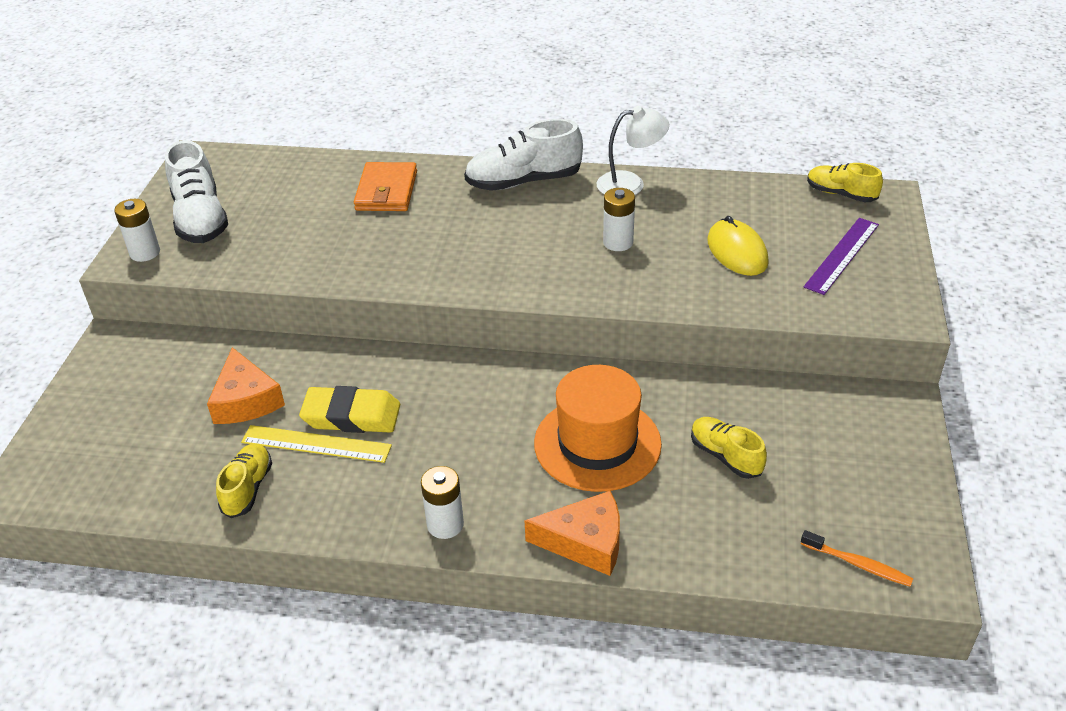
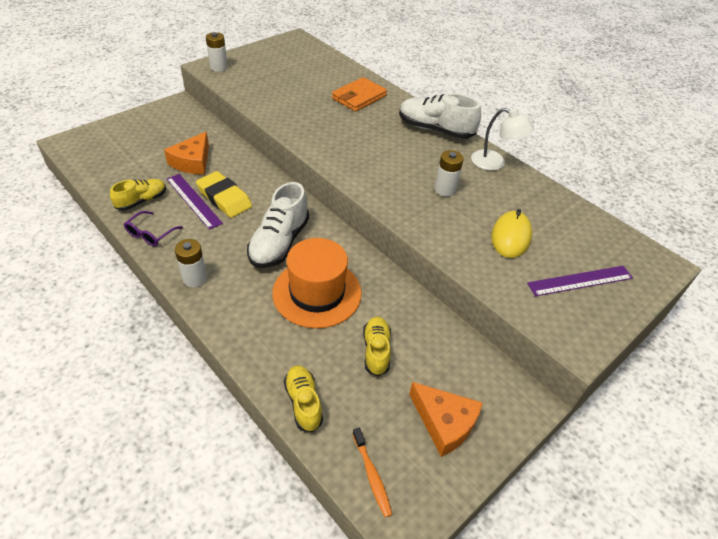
camera: 35 degrees right, 5 degrees up
white shoe [165,140,228,243] -> white shoe moved to [247,182,309,268]
yellow ruler [241,425,392,463] -> purple ruler [166,174,223,230]
orange cheese [525,491,620,576] -> orange cheese moved to [409,382,483,457]
yellow shoe [807,163,883,202] -> yellow shoe moved to [284,365,323,432]
none -> purple glasses [124,211,183,246]

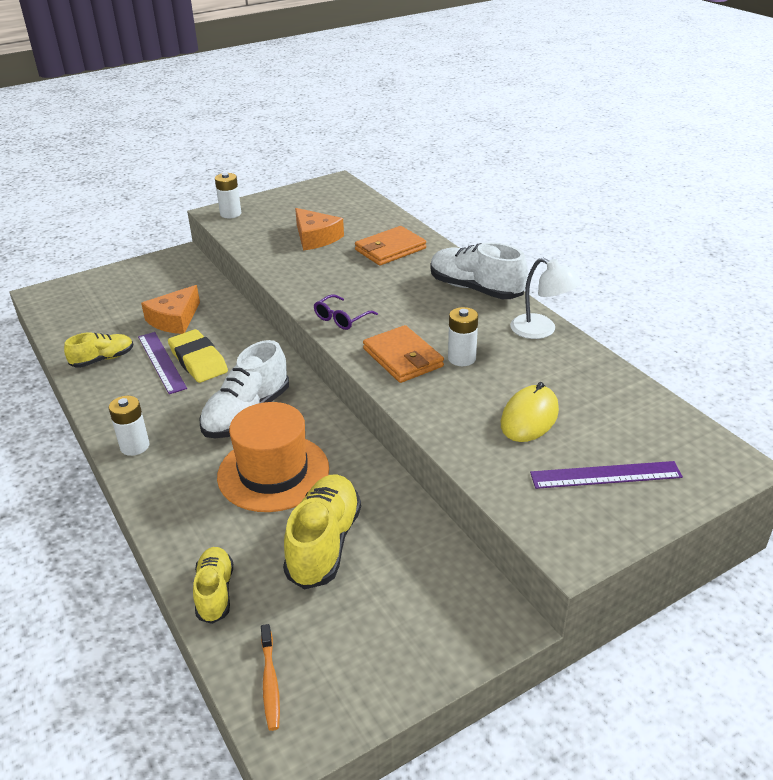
camera: 15 degrees right, 10 degrees down
purple glasses [124,211,183,246] -> purple glasses moved to [314,294,378,330]
yellow shoe [363,317,391,376] -> yellow shoe [283,474,361,589], size x1.65
orange cheese [409,382,483,457] -> orange cheese moved to [295,208,344,251]
none -> orange wallet [363,325,444,383]

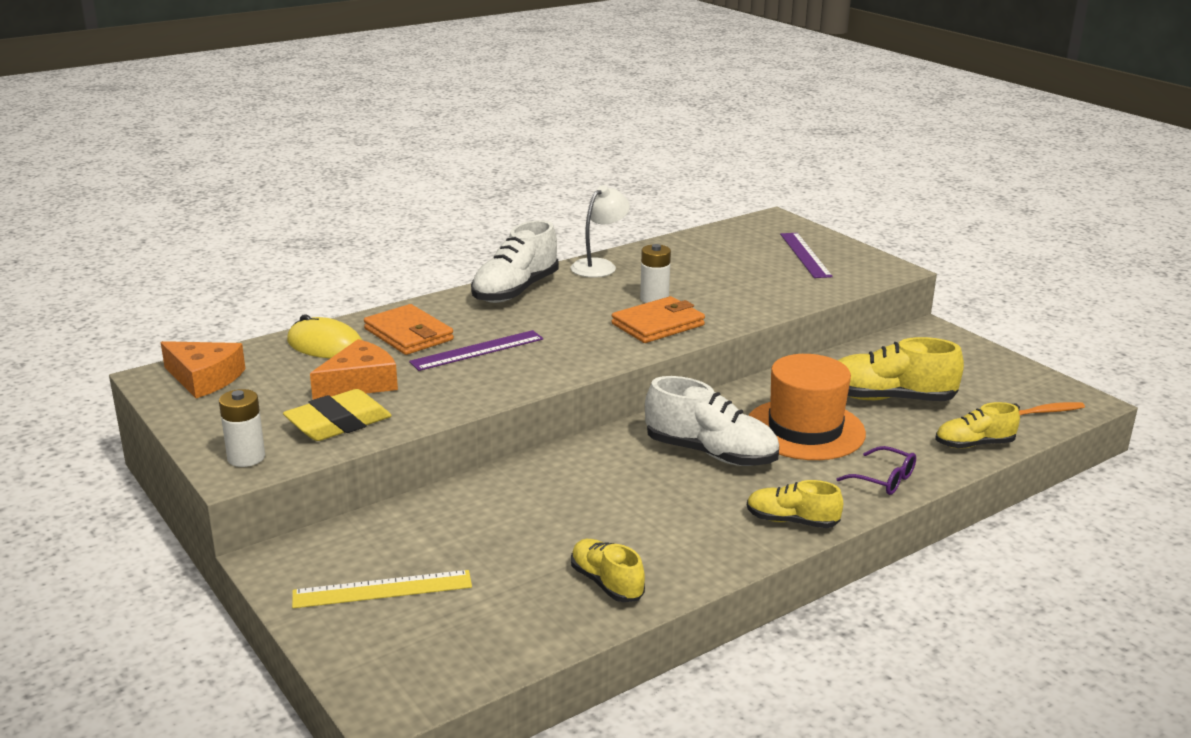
camera: 95 degrees left, 10 degrees down
white battery [109,396,149,456] -> yellow shoe [747,480,843,528]
purple ruler [138,332,187,394] -> purple ruler moved to [409,330,543,371]
orange cheese [141,285,200,334] -> orange cheese moved to [160,341,245,398]
yellow eraser [168,329,228,383] -> yellow eraser moved to [283,389,392,441]
purple glasses [314,294,378,330] -> purple glasses moved to [836,446,916,495]
yellow mouse [501,382,559,442] -> yellow mouse moved to [287,314,362,359]
none -> yellow ruler [292,570,472,608]

